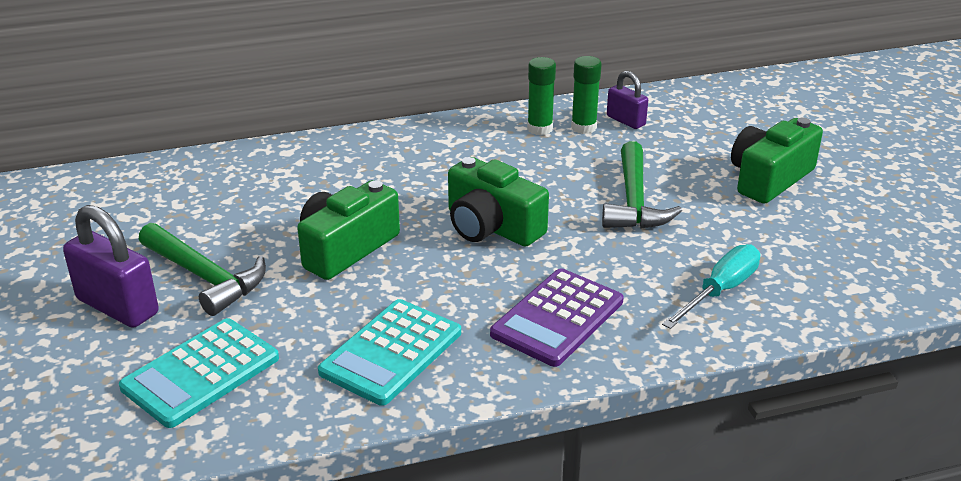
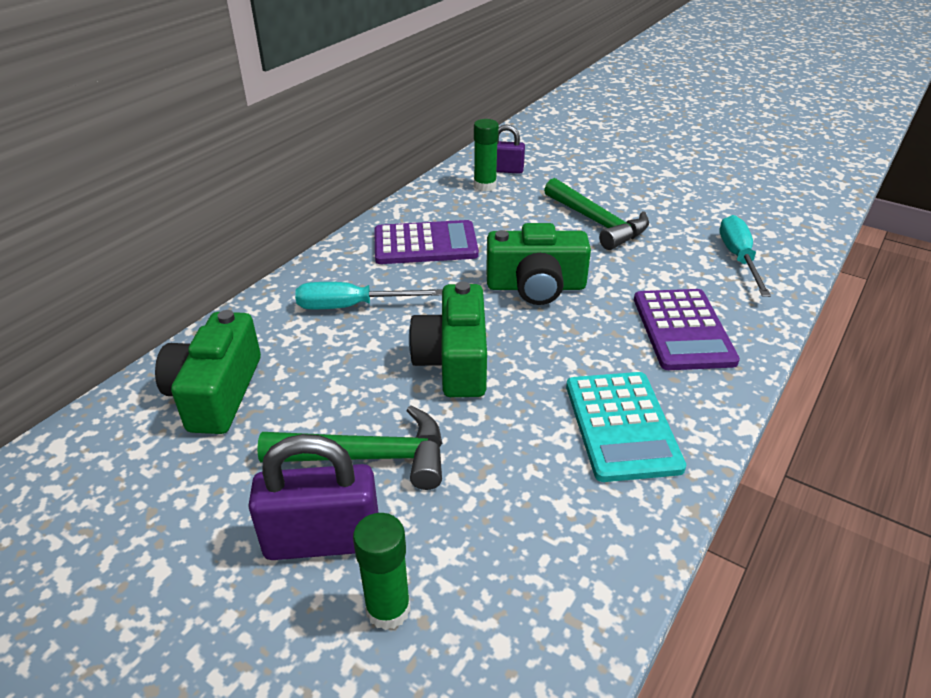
camera: 40 degrees left, 5 degrees up
turquoise calculator [119,318,279,428] -> none
green glue stick [527,57,556,135] -> green glue stick moved to [353,513,411,630]
green camera [731,118,823,204] -> green camera moved to [155,310,261,434]
none -> turquoise screwdriver [295,282,443,309]
none -> purple calculator [374,220,479,264]

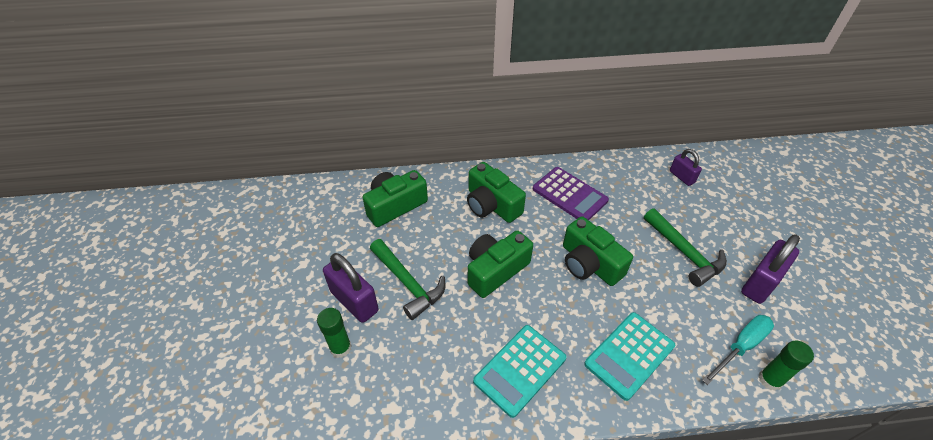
camera: 50 degrees right, 10 degrees up
turquoise screwdriver [295,282,443,309] -> green camera [467,162,526,223]
green glue stick [474,119,499,191] -> green glue stick moved to [758,340,814,391]
green hammer [544,178,649,250] -> green hammer turned 45 degrees counterclockwise [644,208,727,287]
purple calculator [634,289,740,370] -> turquoise calculator [584,312,675,401]
none -> purple padlock [741,235,800,304]

